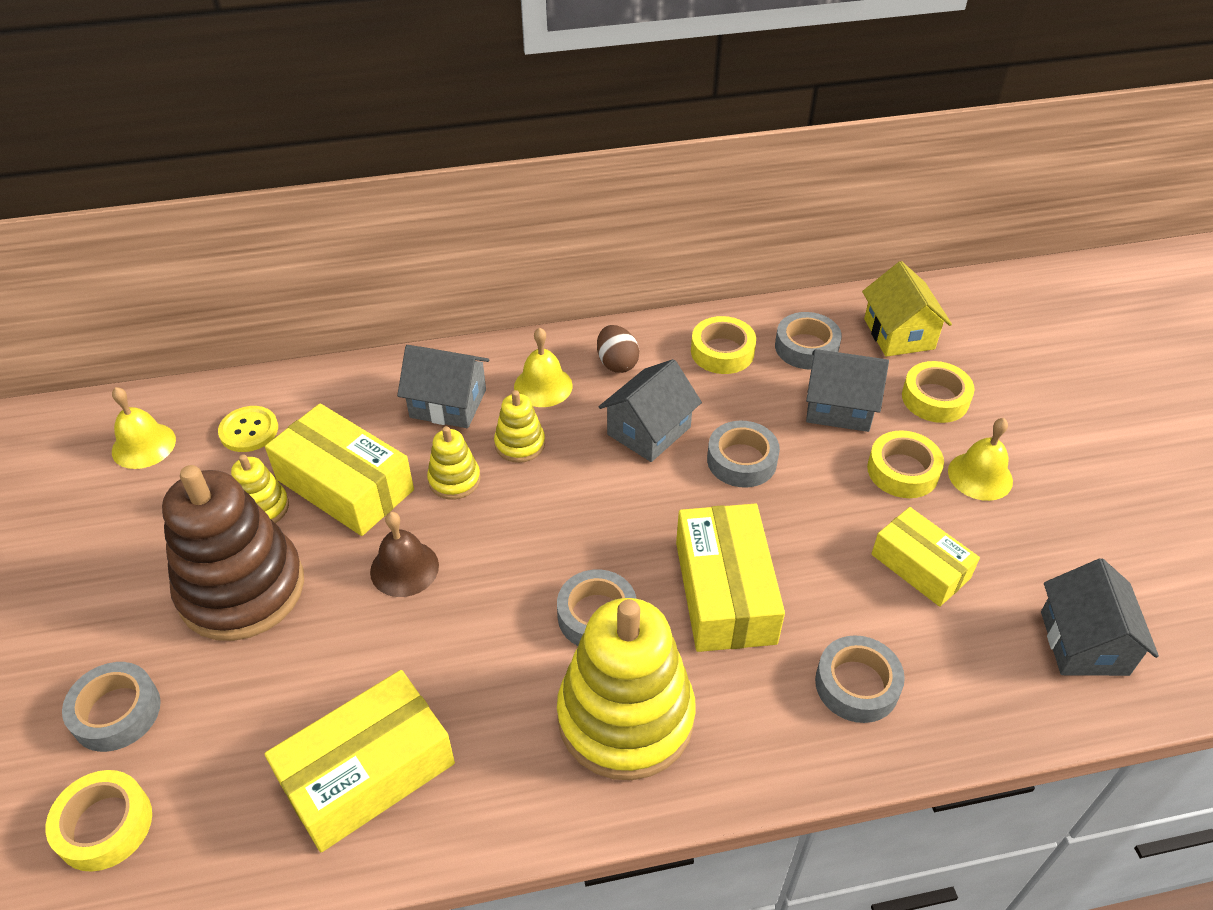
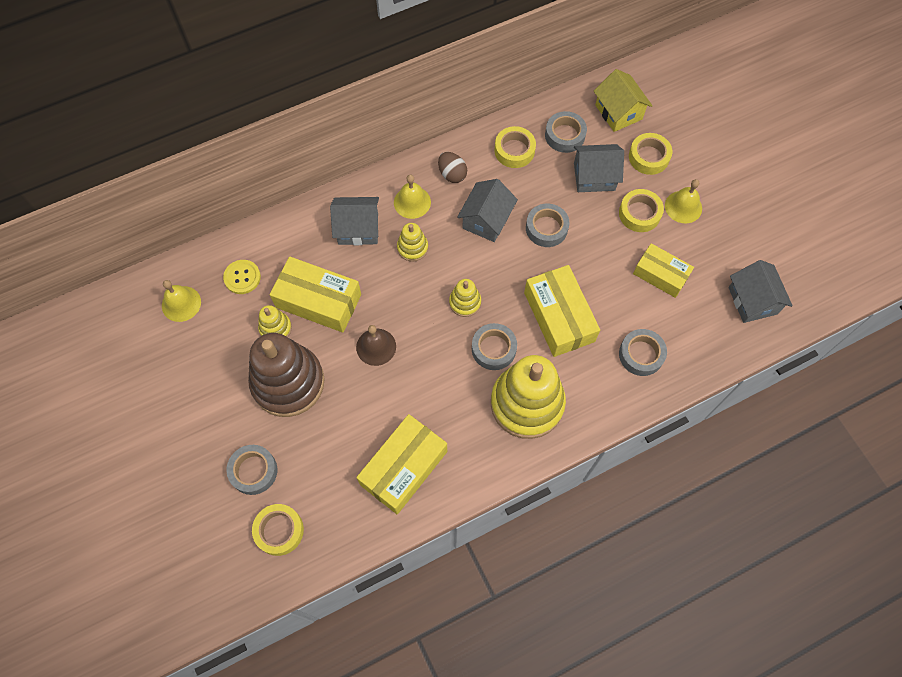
camera: 15 degrees left, 20 degrees up
yellow stacking toy [427,426,481,499] -> yellow stacking toy moved to [449,279,481,317]

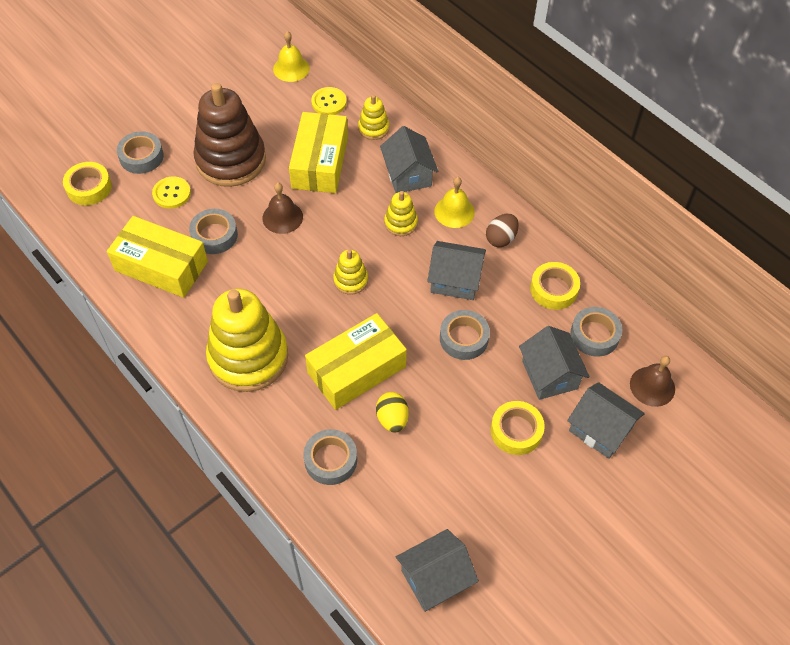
camera: 75 degrees right, 10 degrees down
yellow stacking toy [258,305,292,337] -> yellow stacking toy moved to [358,95,389,140]
grey tape [472,323,517,370] -> grey tape moved to [189,209,238,254]
yellow house [594,69,652,132] -> brown bell [630,356,675,407]
yellow tape [629,133,672,175] -> grey house [567,382,645,459]
yellow box [633,243,694,298] -> none
yellow bell [665,179,702,223] -> none
none -> yellow button [152,176,191,209]
none -> yellow egg [376,392,409,433]

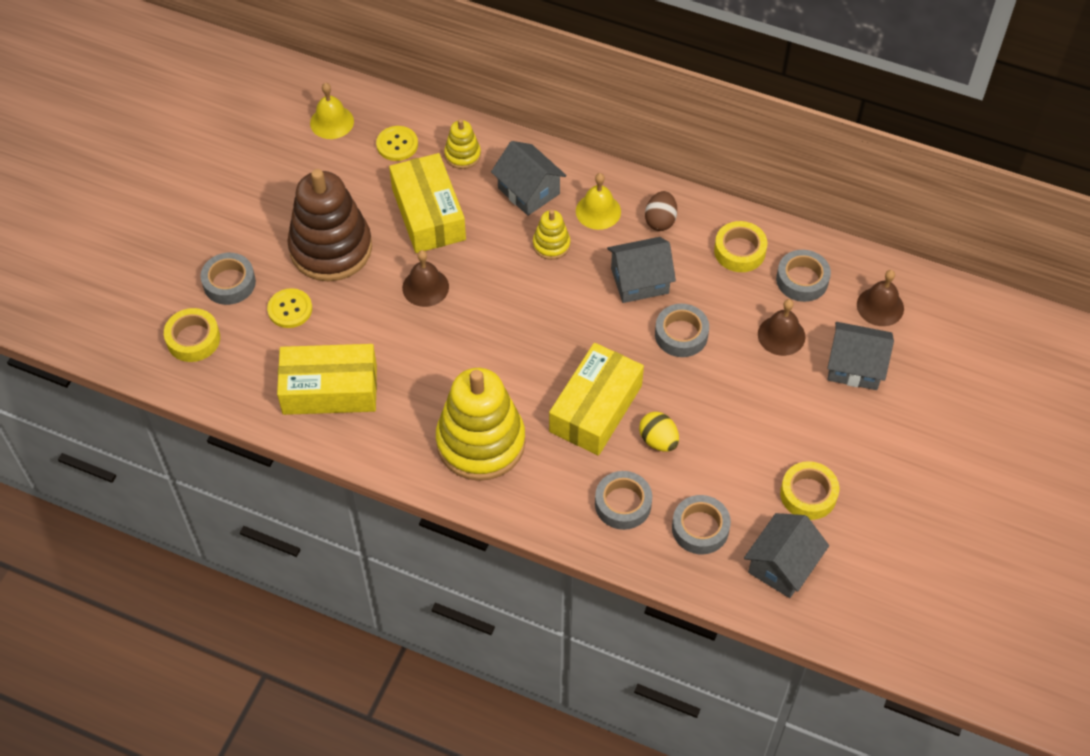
camera: 25 degrees left, 0 degrees up
grey tape [189,209,238,254] -> grey tape moved to [672,495,731,554]
yellow stacking toy [333,249,368,295] -> none
yellow tape [491,401,545,455] -> yellow tape moved to [780,461,839,520]
grey house [519,326,590,400] -> brown bell [758,299,805,356]

